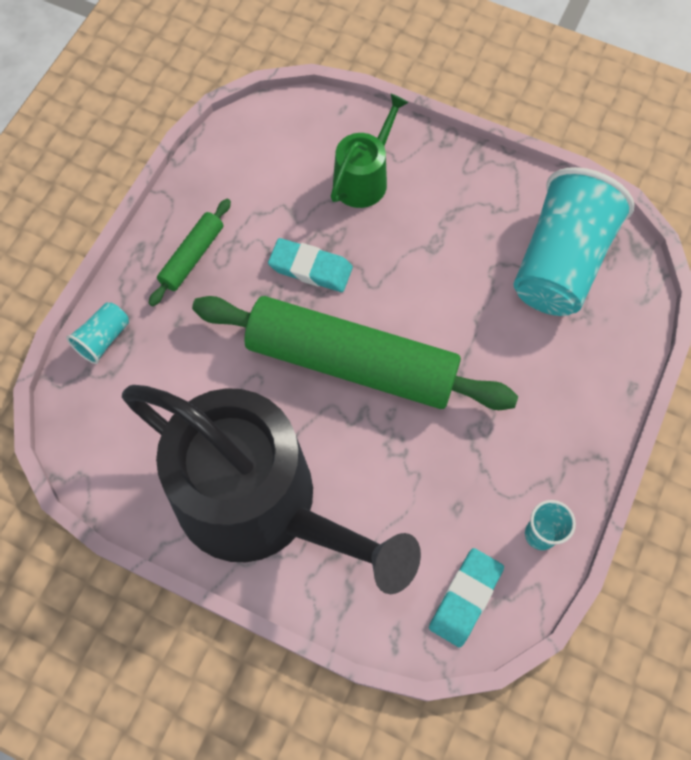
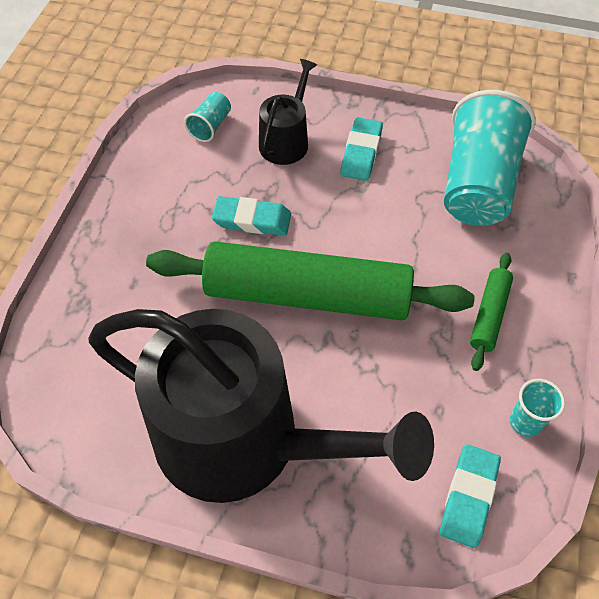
camera: 10 degrees left, 10 degrees down
turquoise cup [66,302,129,364] -> turquoise cup moved to [184,92,231,142]
green rolling pin [149,199,231,306] -> green rolling pin moved to [470,253,513,371]
green watering can [331,93,409,208] -> black watering can [259,59,317,165]
none -> turquoise eraser [340,117,383,181]

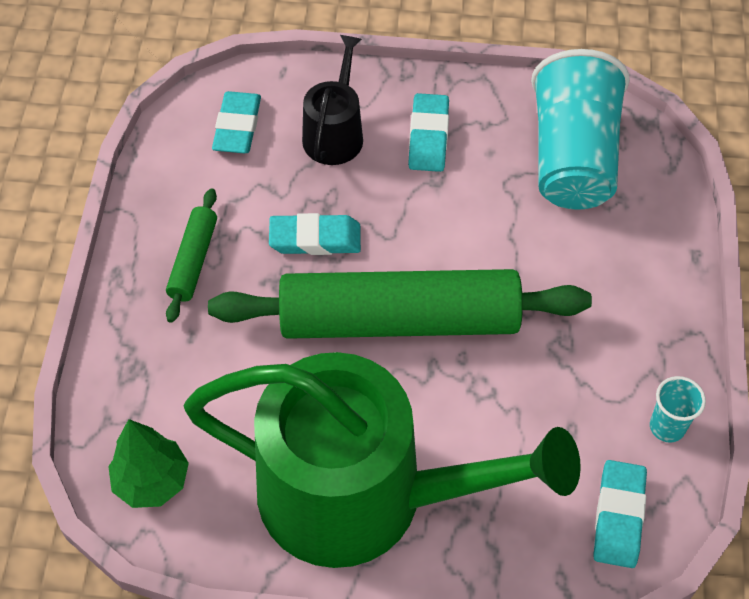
camera: 10 degrees left, 0 degrees up
black watering can [88,309,434,503] -> green watering can [184,352,581,568]
turquoise cup [184,92,231,142] -> turquoise eraser [212,91,261,153]
green rolling pin [470,253,513,371] -> green rolling pin moved to [166,188,217,323]
none -> green tree [108,419,189,508]

